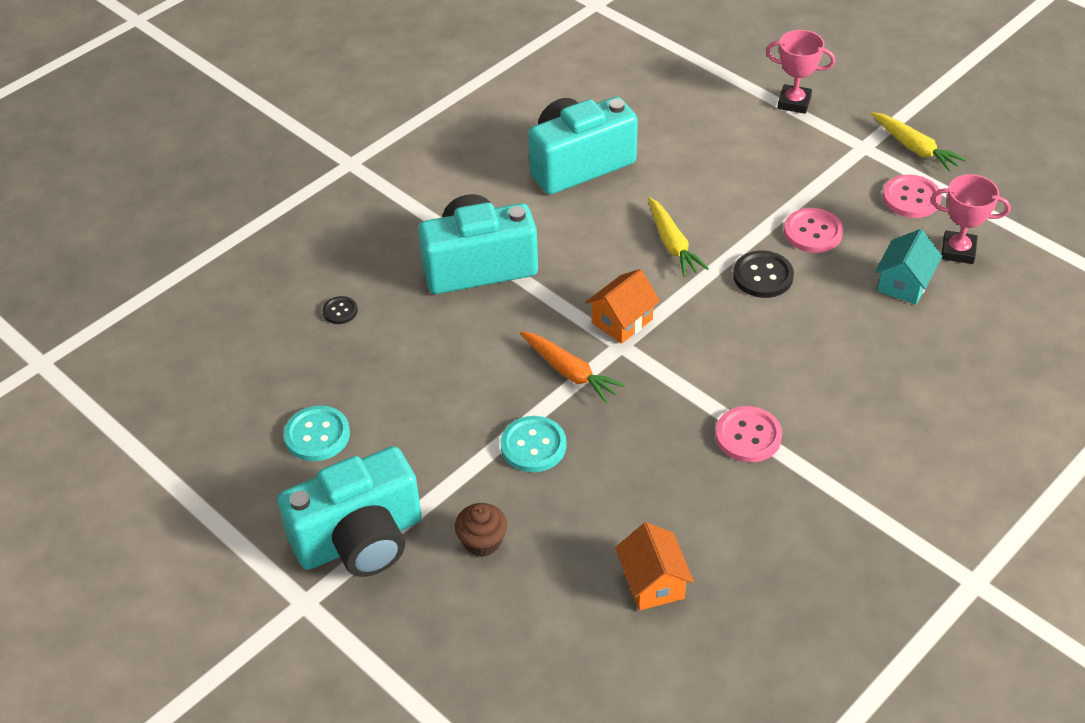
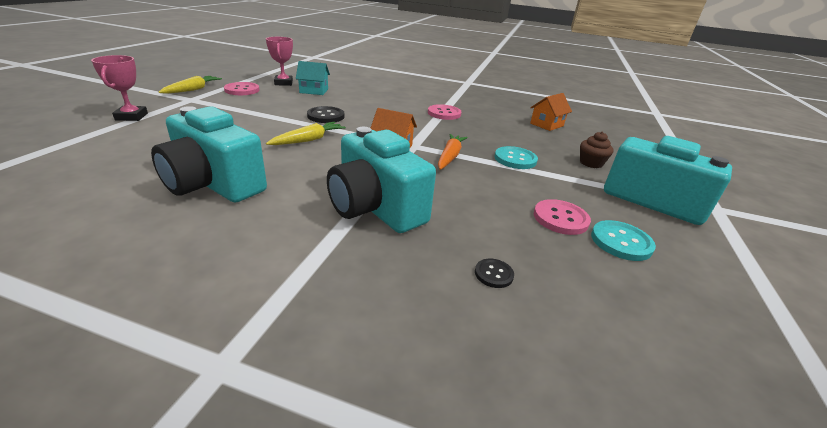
camera: 120 degrees left, 15 degrees down
pink button [784,208,843,253] -> pink button moved to [534,199,591,235]

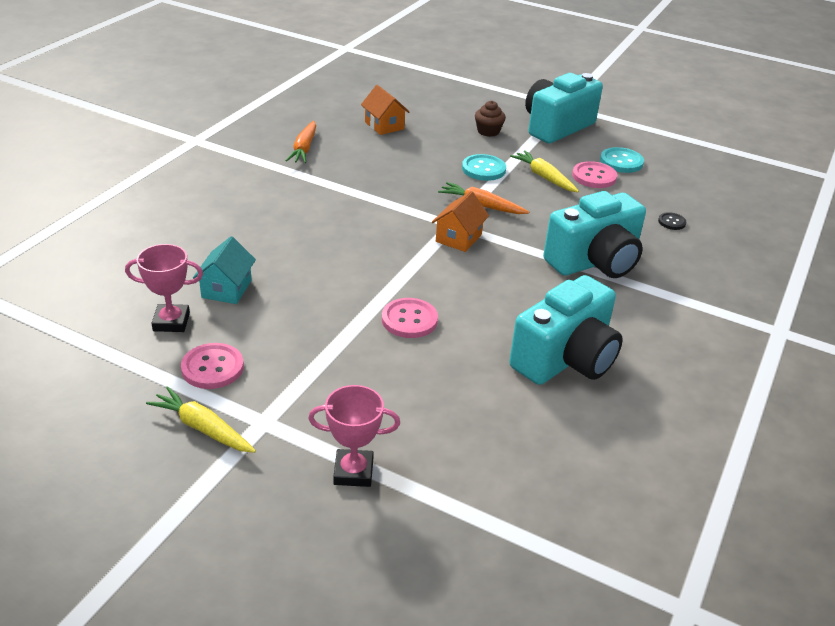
camera: 80 degrees left, 5 degrees up
yellow carrot [266,122,346,145] -> yellow carrot moved to [510,150,579,192]
black button [307,106,345,123] -> none
pink button [428,104,461,120] -> pink button moved to [382,298,438,338]
none -> orange carrot [285,121,316,163]

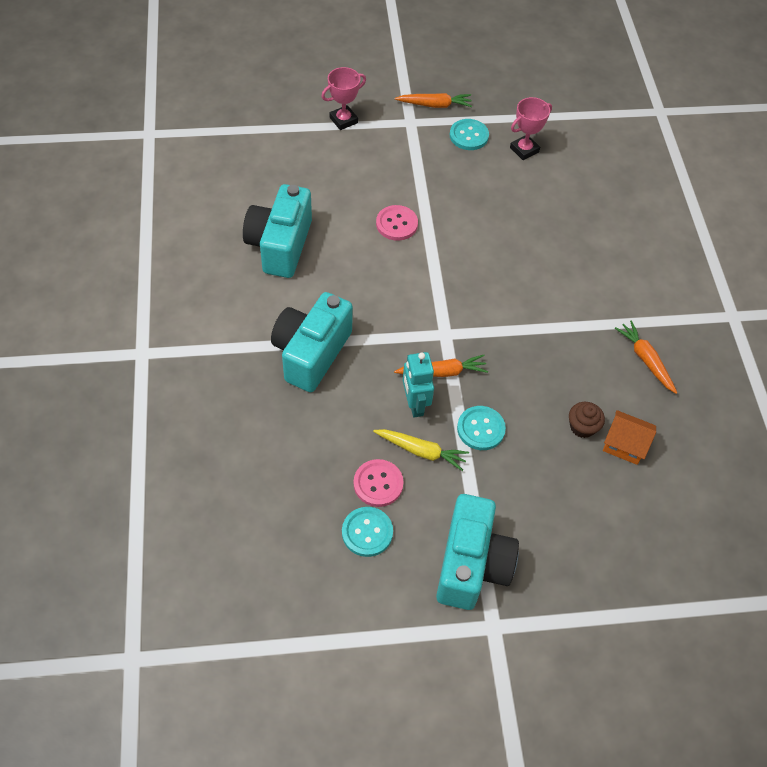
camera: 145 degrees right, 20 degrees up
yellow carrot [146,386,256,453] -> orange carrot [395,93,472,108]
pink button [181,343,244,389] -> turquoise button [450,119,489,150]
turquoise house [193,236,256,304] -> none
orange house [432,191,489,252] -> none
brown cupcake [475,101,506,137] -> brown cupcake moved to [569,402,605,438]
black button [658,212,686,230] -> none
none -> turquoise robot [402,352,434,417]

